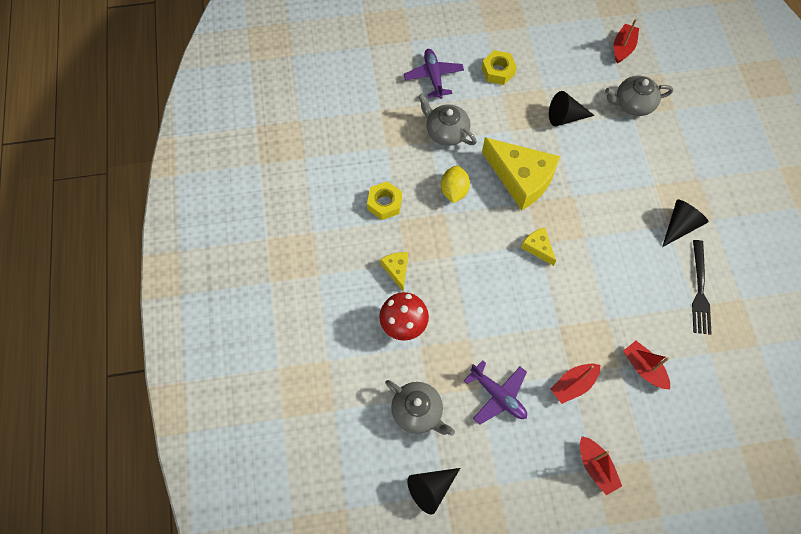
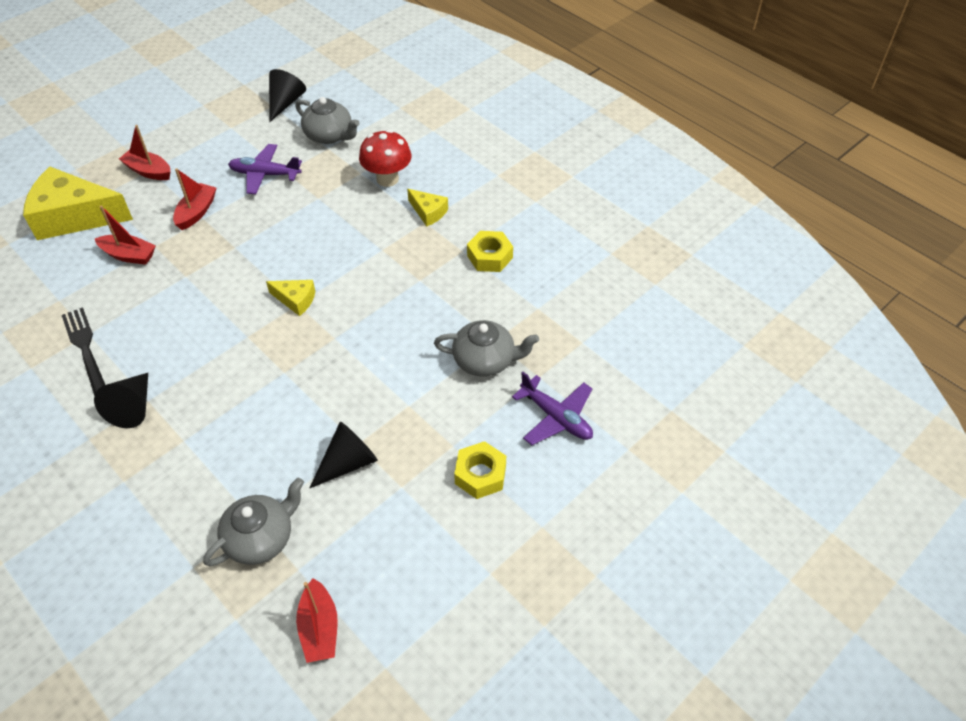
camera: 145 degrees right, 15 degrees down
grey teapot [385,380,455,436] -> grey teapot turned 150 degrees counterclockwise [295,97,360,144]
yellow lemon [441,166,470,203] -> none
yellow cheese [482,137,560,210] -> yellow cheese moved to [23,167,133,240]

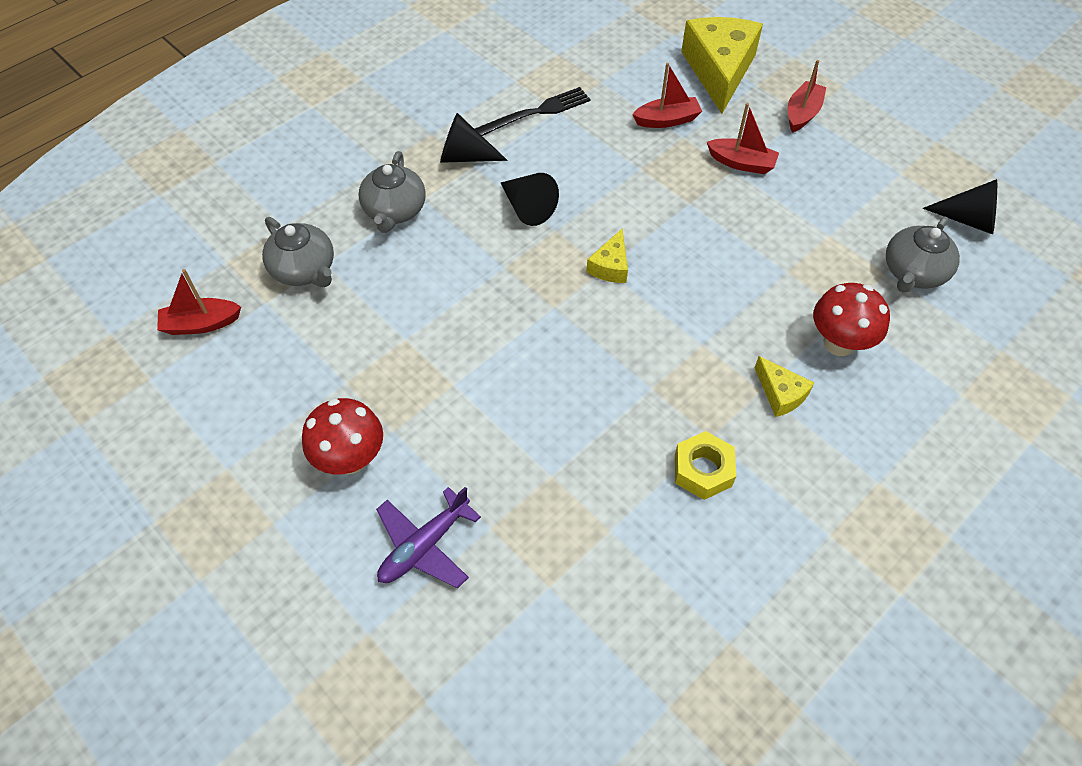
camera: 90 degrees right, 5 degrees up
red boat [95,206,156,265] -> red boat turned 120 degrees counterclockwise [632,63,702,128]
purple plane [228,144,302,194] -> none
black cone [310,422,378,488] -> black cone moved to [501,173,559,226]
yellow cheese [407,189,448,226] -> yellow cheese turned 75 degrees counterclockwise [754,356,814,417]
grey teapot [434,320,539,377] -> grey teapot moved to [359,151,426,233]
yellow nut [454,441,506,499] -> red mushroom [302,398,383,475]

